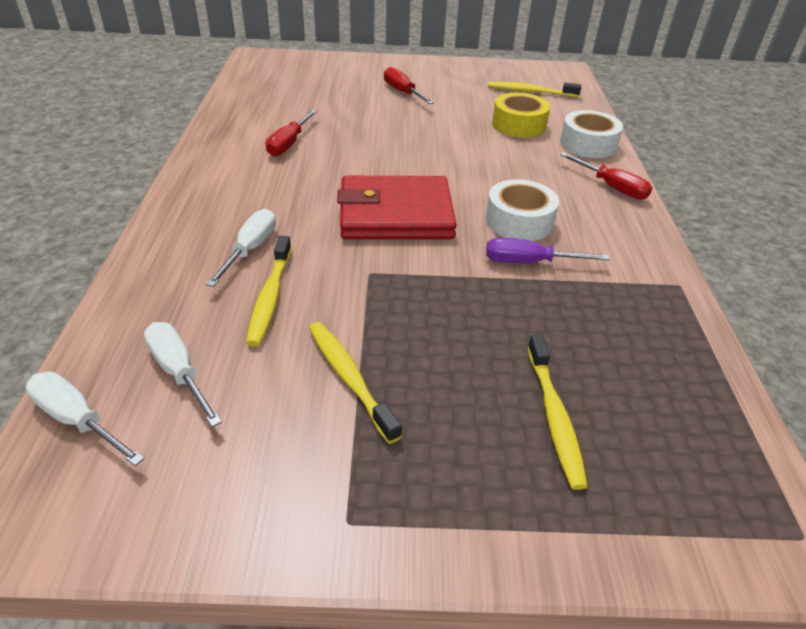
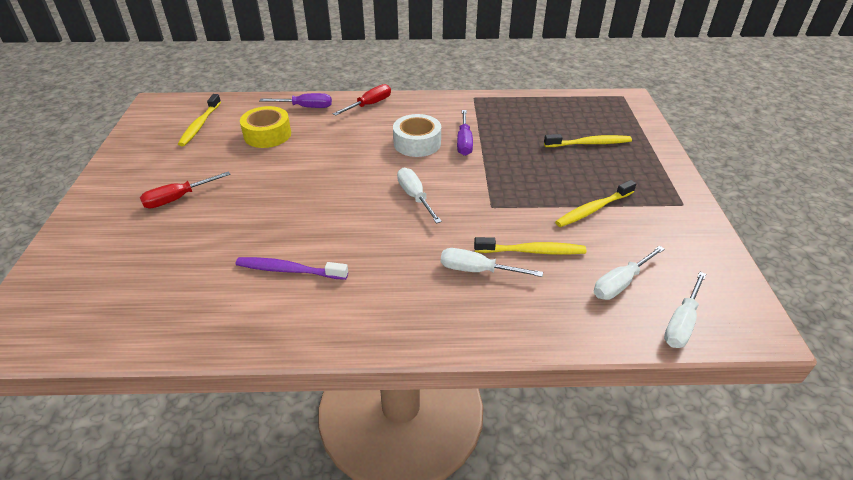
camera: 90 degrees left, 0 degrees up
red screwdriver [266,110,317,156] -> purple toothbrush [236,257,348,280]
red wallet [337,176,457,239] -> white screwdriver [397,168,442,224]
white tape [560,110,623,158] -> purple screwdriver [259,93,332,108]

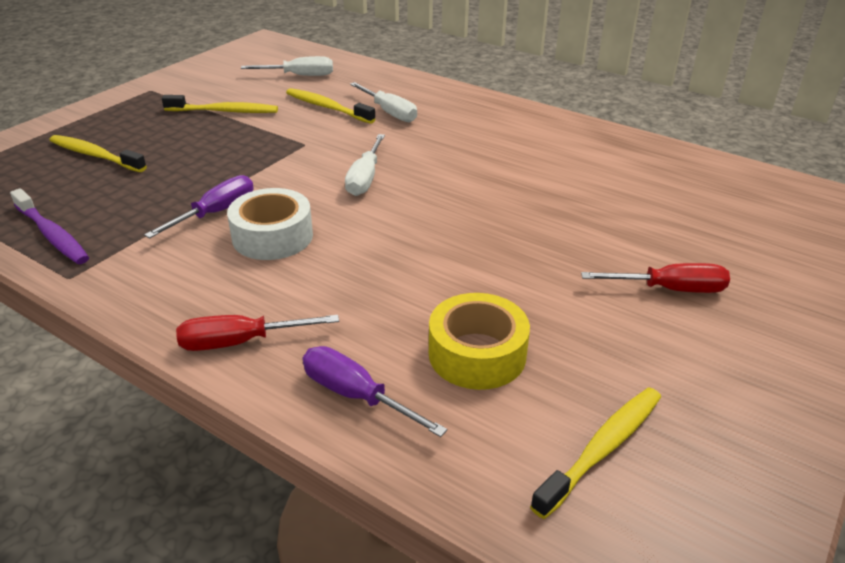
camera: 145 degrees left, 5 degrees down
purple toothbrush [236,257,348,280] -> purple toothbrush moved to [10,188,89,264]
white screwdriver [664,272,706,348] -> none

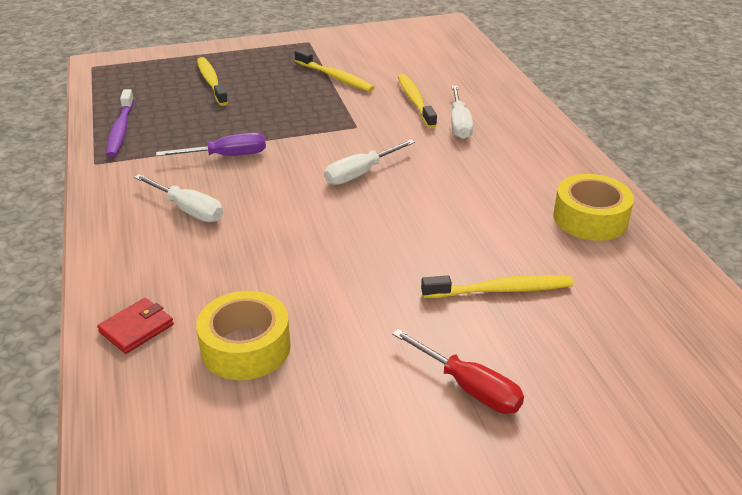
camera: 40 degrees right, 0 degrees up
red screwdriver [176,315,339,351] -> none
white tape [227,188,313,260] -> none
white screwdriver [241,56,333,76] -> white screwdriver moved to [134,174,223,222]
purple screwdriver [303,346,447,437] -> red wallet [97,298,174,354]
yellow toothbrush [530,387,661,519] -> yellow toothbrush moved to [421,275,573,298]
none -> yellow tape [553,174,634,241]

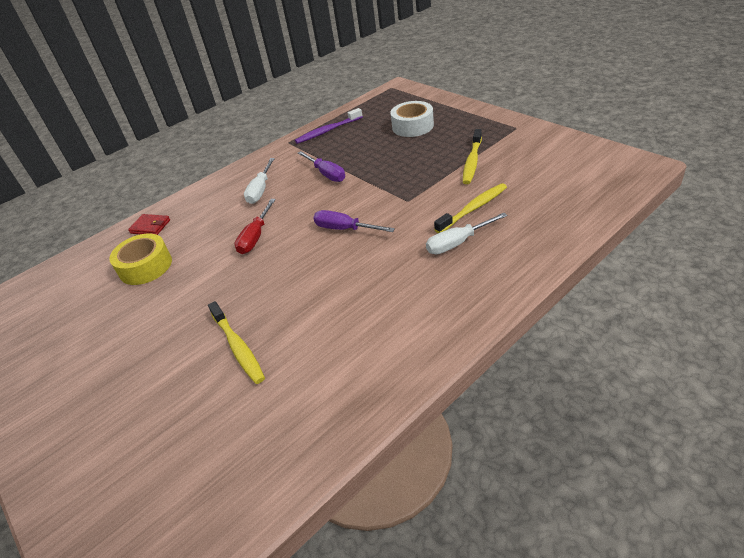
camera: 70 degrees right, 5 degrees up
yellow toothbrush [197,57,228,106] -> white tape [390,101,434,137]
white screwdriver [324,139,415,185] -> purple screwdriver [313,210,395,232]
red screwdriver [392,329,524,414] -> red screwdriver moved to [234,199,276,254]
yellow tape [553,174,634,241] -> none

